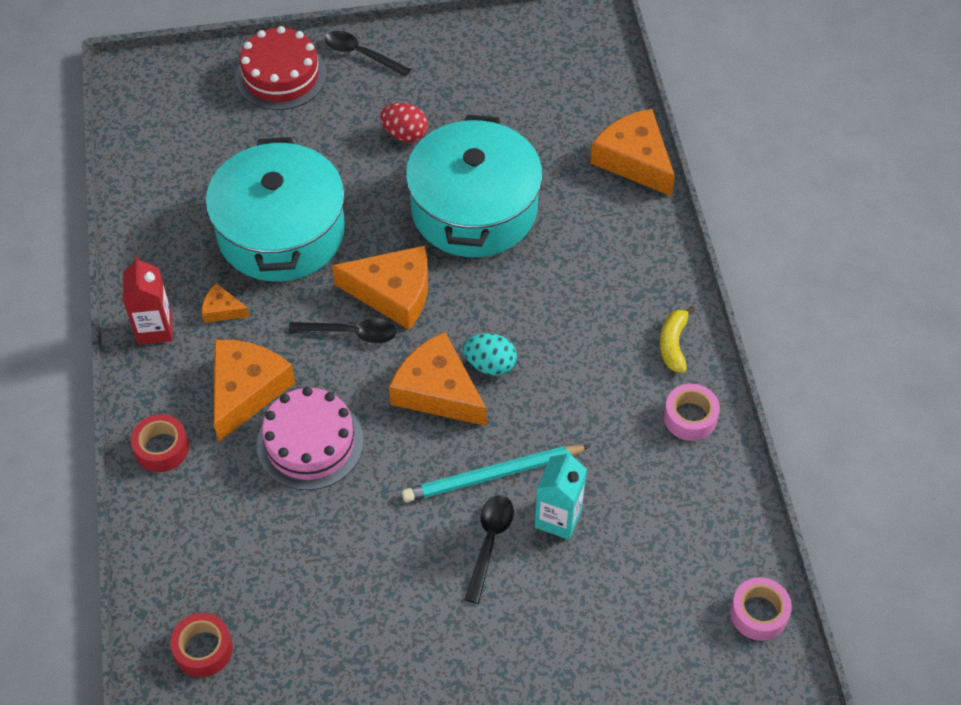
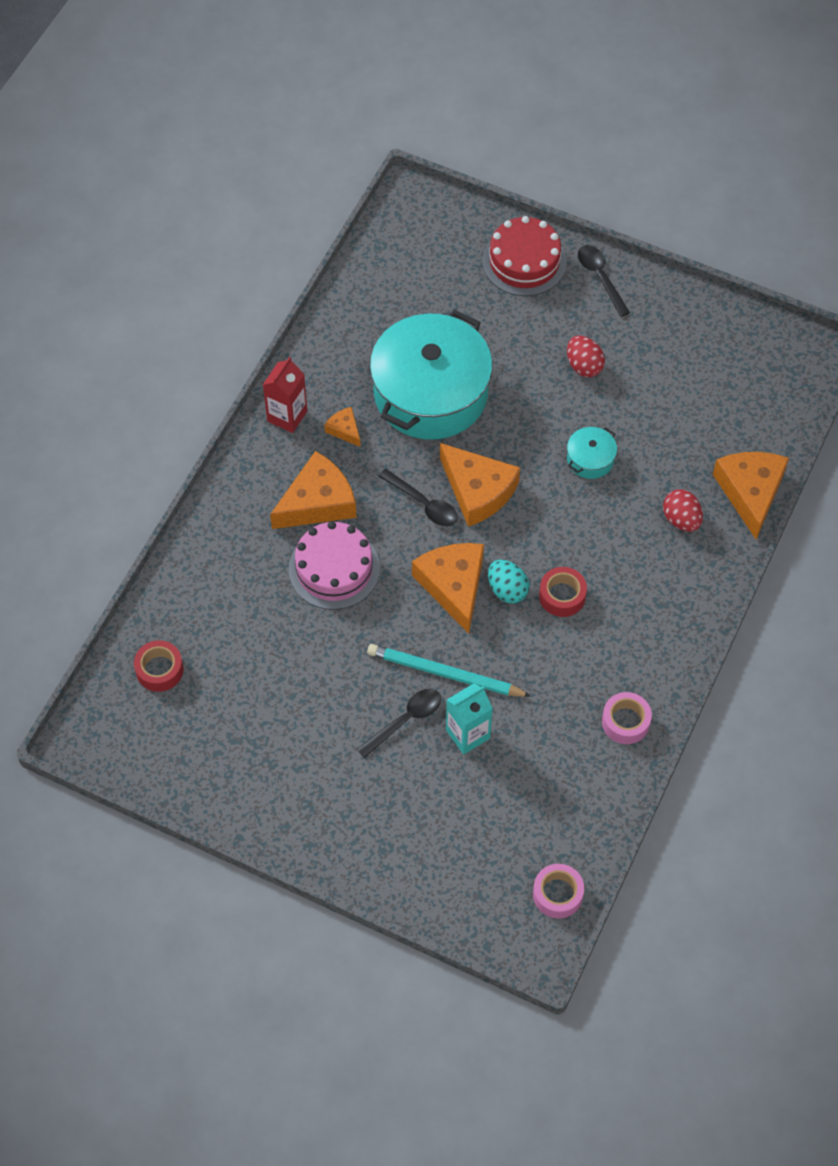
camera: 35 degrees right, 5 degrees up
red tape [131,414,189,472] -> red tape moved to [539,567,587,617]
turquoise pot [406,115,543,257] -> turquoise pot [567,427,617,479], size x0.41
yellow banana [660,306,695,373] -> none
none -> red egg [663,489,703,532]

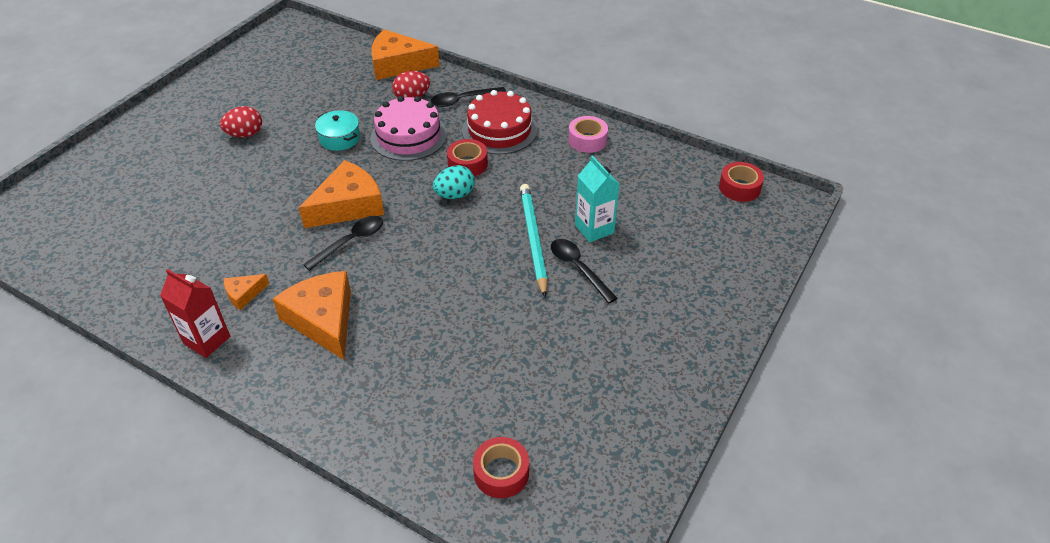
camera: 85 degrees left, 15 degrees down
pink cake [289,521,380,610] -> pink cake moved to [370,96,447,161]
turquoise pencil [367,644,531,697] -> turquoise pencil turned 150 degrees clockwise [520,184,548,297]
turquoise pot [370,310,493,440] -> none
orange cheese [412,543,484,634] -> none
red cake [483,216,566,296] -> red cake moved to [462,90,538,154]
pink tape [533,864,584,919] -> red tape [719,162,764,202]
black spoon [578,245,630,317] -> black spoon moved to [431,87,506,107]

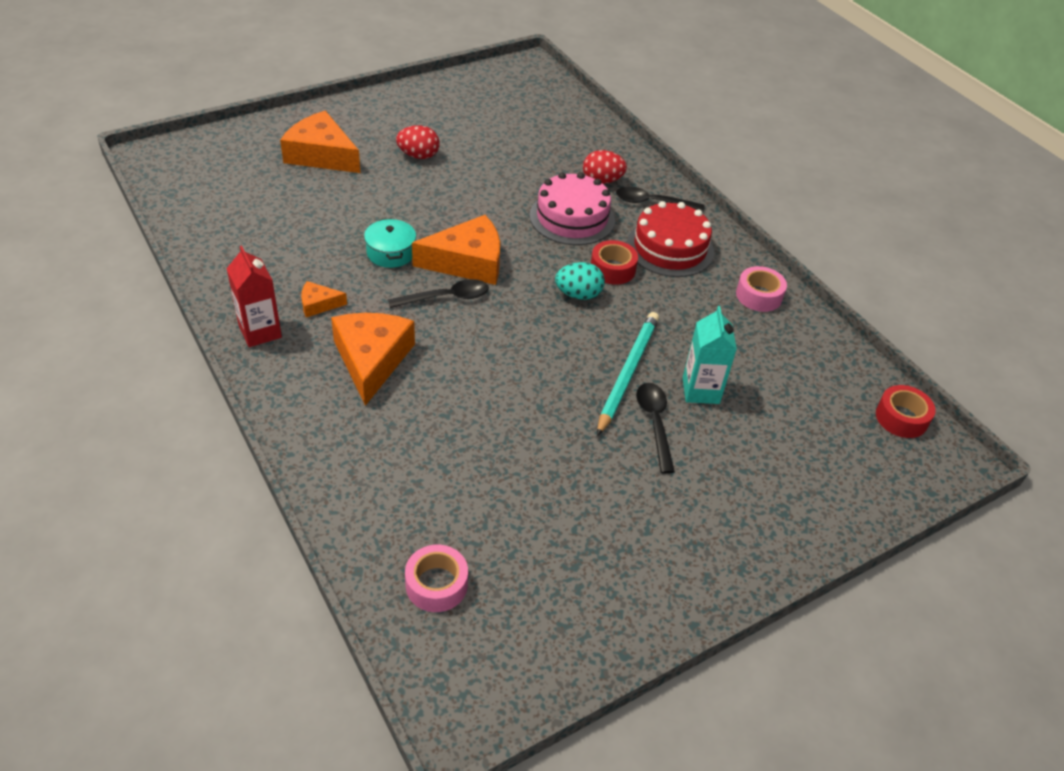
camera: 25 degrees right, 0 degrees up
turquoise pot [315,110,360,151] -> turquoise pot moved to [364,218,416,268]
orange cheese [371,29,440,80] -> orange cheese moved to [280,111,361,173]
red tape [473,437,529,498] -> pink tape [405,545,468,612]

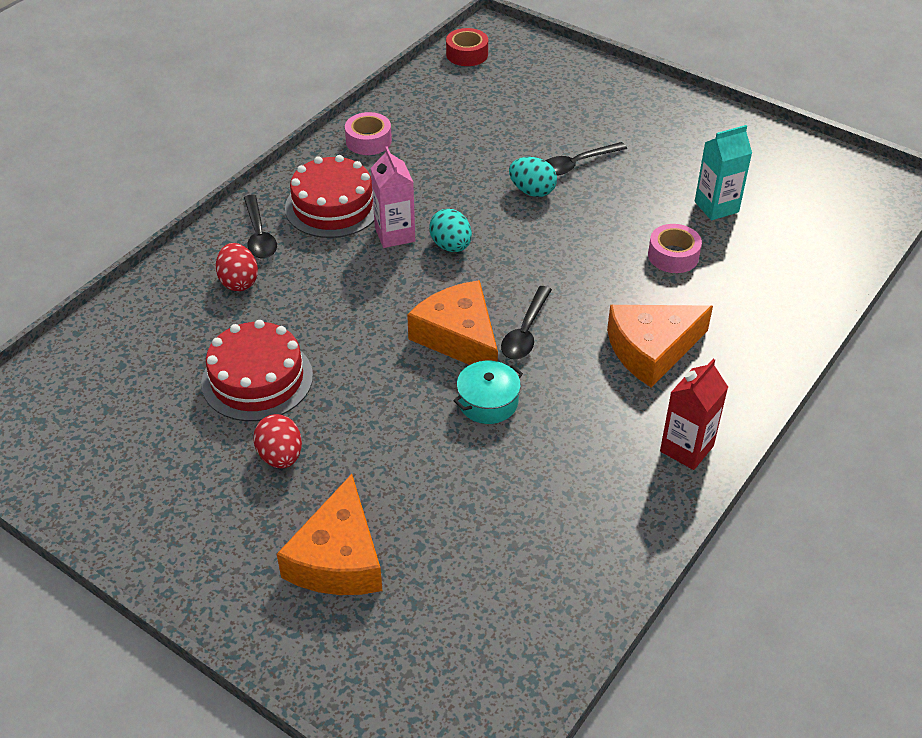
camera: 110 degrees left, 0 degrees up
orange cheese [301,281,347,317] -> none
black spoon [388,279,489,308] -> black spoon turned 120 degrees counterclockwise [501,286,552,360]
pink tape [405,545,468,612] -> pink tape moved to [648,224,702,273]
pink cake [530,172,615,245] -> none
red tape [591,240,638,285] -> pink carton [371,146,415,248]
turquoise pencil [597,312,659,436] -> turquoise egg [509,157,557,197]
turquoise carton [683,306,737,404] -> turquoise carton moved to [695,125,752,220]
none -> red cake [201,320,313,421]

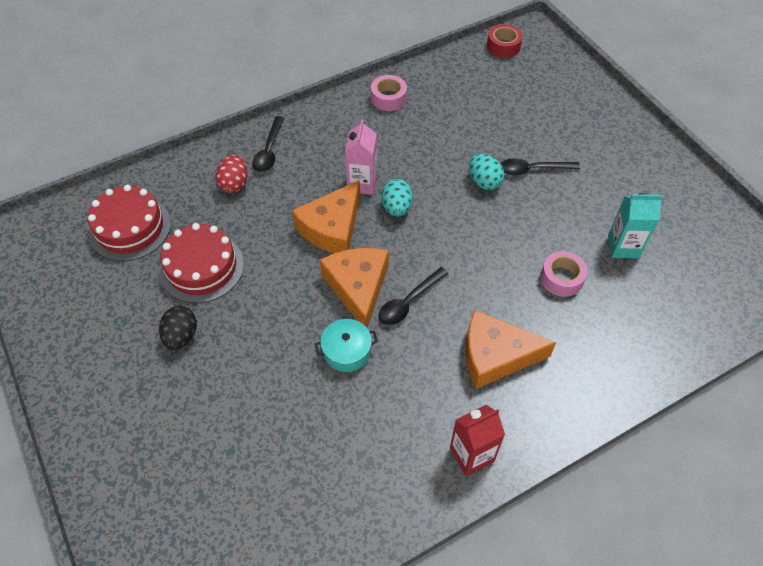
camera: 25 degrees right, 10 degrees up
red egg [253,414,302,468] -> black egg [159,306,197,350]
orange cheese [277,474,382,595] -> orange cheese moved to [292,180,360,253]
red cake [285,155,374,238] -> red cake moved to [88,185,171,261]

